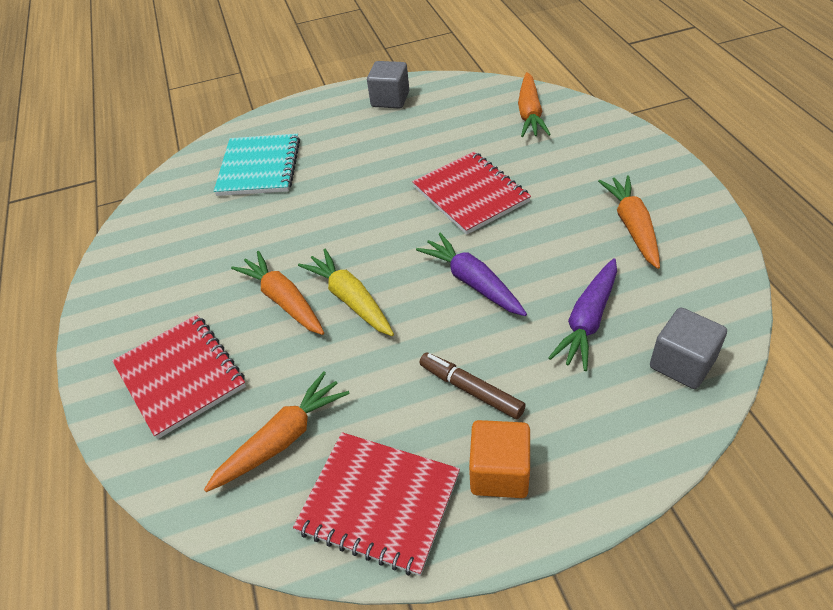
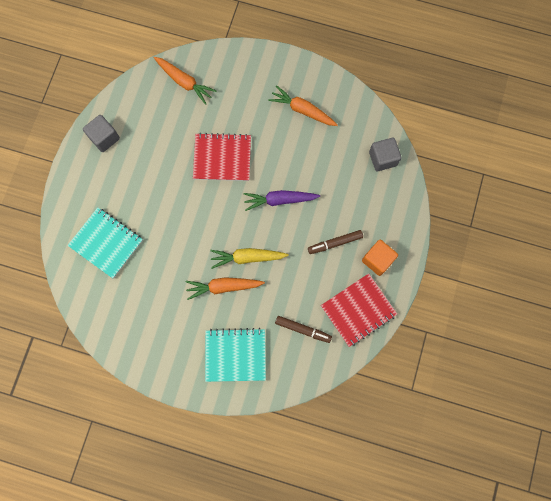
camera: 60 degrees left, 30 degrees up
red notebook [112,315,246,439] -> turquoise notebook [205,328,266,382]
orange carrot [204,372,350,492] -> brown marker [275,316,332,343]
purple carrot [548,258,617,371] -> none

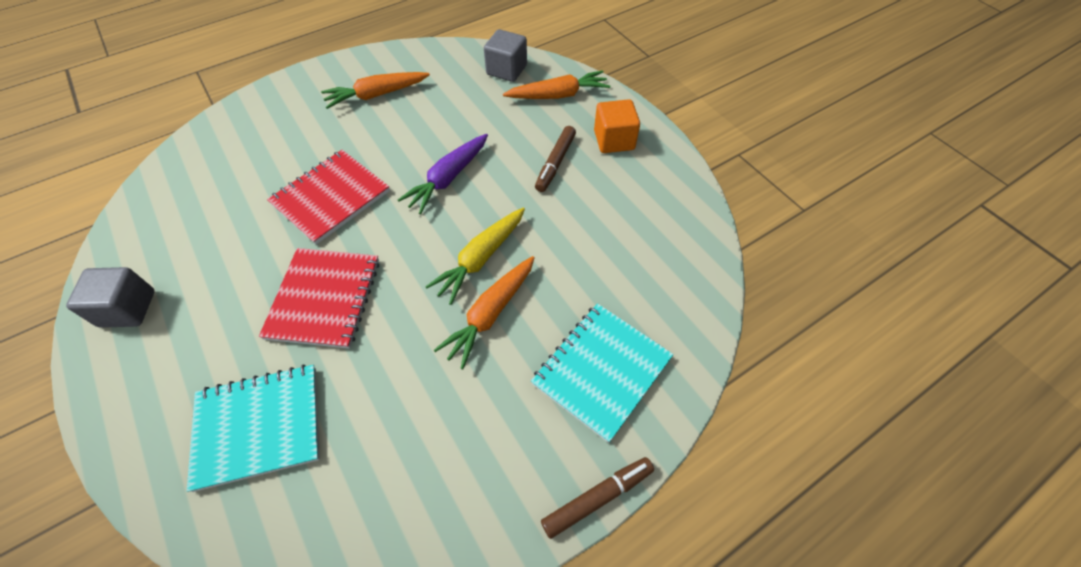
camera: 50 degrees left, 20 degrees down
orange carrot [154,57,216,105] -> orange carrot moved to [503,70,610,99]
brown marker [275,316,332,343] -> brown marker moved to [541,457,654,539]
red notebook [321,273,397,347] -> red notebook moved to [259,248,379,349]

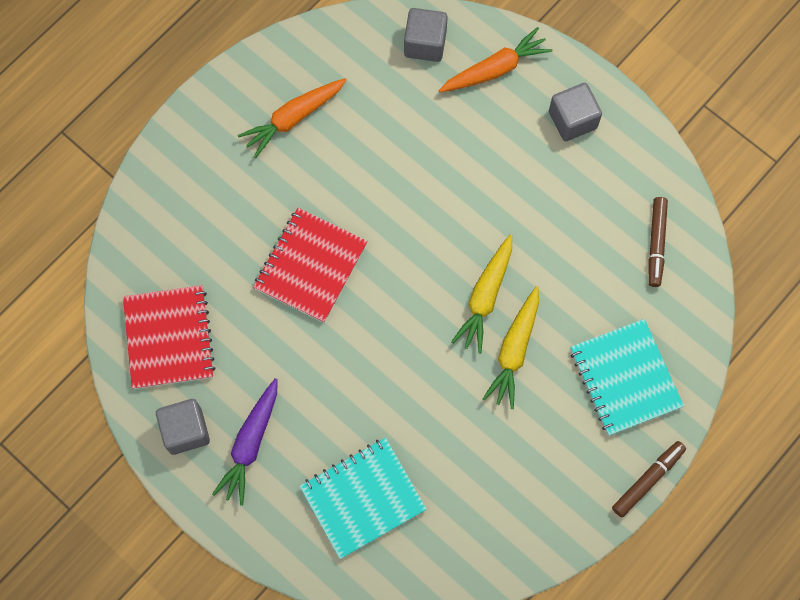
camera: 15 degrees left, 15 degrees up
red notebook [259,248,379,349] -> red notebook moved to [123,285,215,389]
purple carrot [398,134,488,214] -> purple carrot moved to [212,378,277,505]
orange carrot [434,256,535,369] -> yellow carrot [483,286,539,409]
turquoise notebook [531,303,673,443] -> turquoise notebook turned 45 degrees counterclockwise [570,319,684,436]
brown marker [535,126,576,192] -> brown marker moved to [648,197,668,287]
orange cube [594,99,640,153] -> grey cube [549,83,602,141]

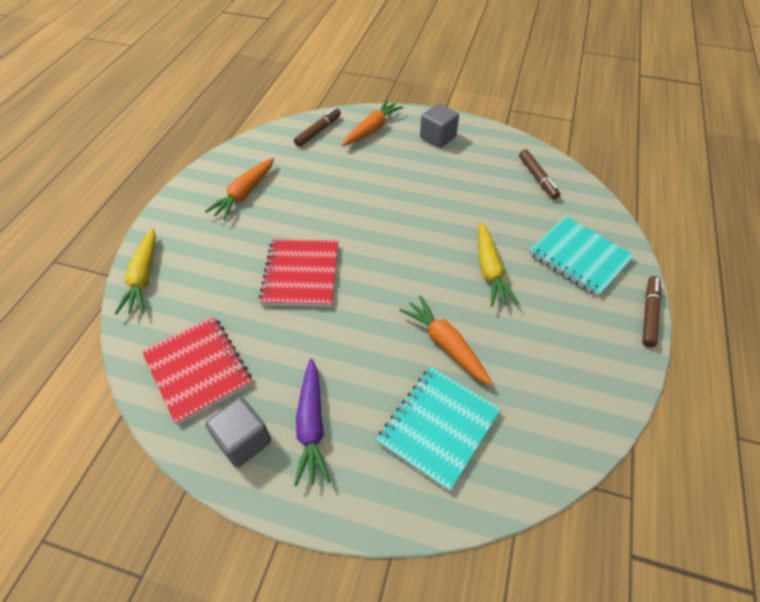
camera: 25 degrees left, 20 degrees down
grey cube [404,8,448,62] -> brown marker [294,108,341,147]
yellow carrot [451,235,512,354] -> yellow carrot moved to [115,228,156,315]
none -> orange carrot [399,295,493,386]

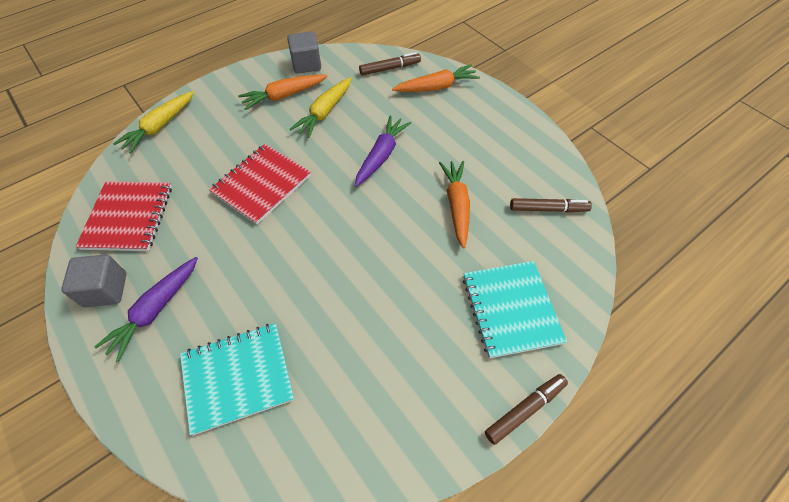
camera: 35 degrees right, 5 degrees up
orange carrot [399,295,493,386] -> orange carrot moved to [439,161,470,248]
grey cube [420,104,459,148] -> grey cube moved to [287,31,321,74]
yellow carrot [478,222,519,307] -> yellow carrot moved to [290,77,351,138]
brown marker [519,149,560,199] -> brown marker turned 105 degrees counterclockwise [510,198,592,212]
none -> purple carrot [355,115,411,187]

